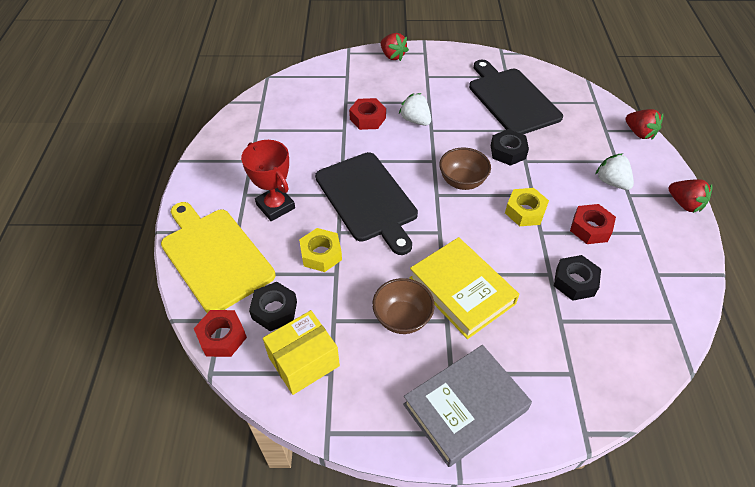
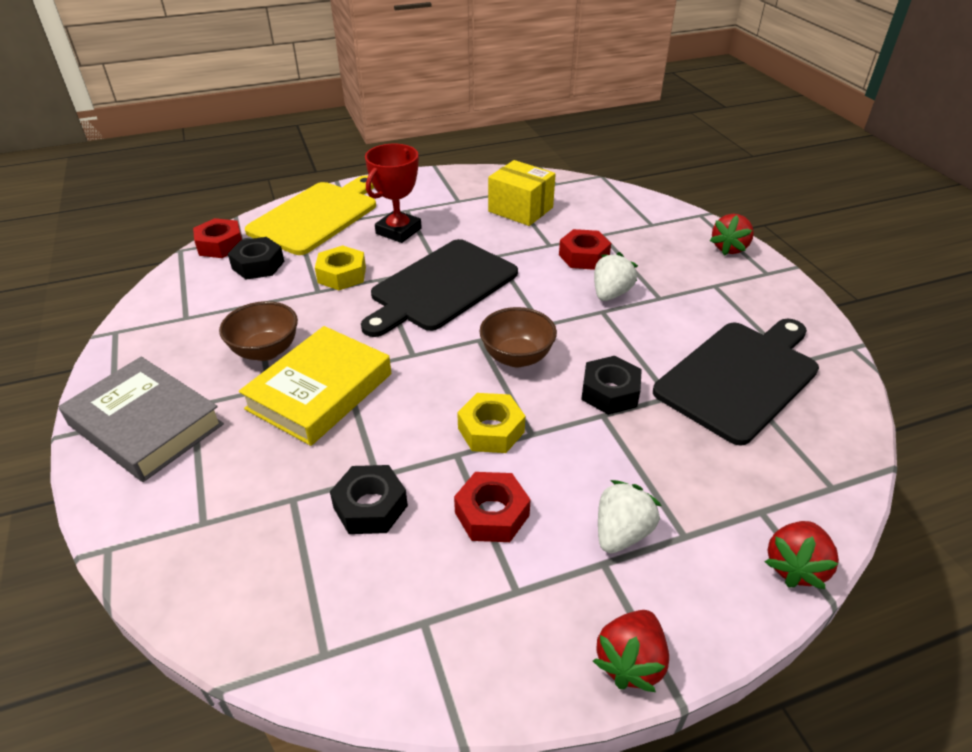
camera: 70 degrees right, 10 degrees down
yellow box [263,310,340,395] -> yellow box moved to [488,160,555,226]

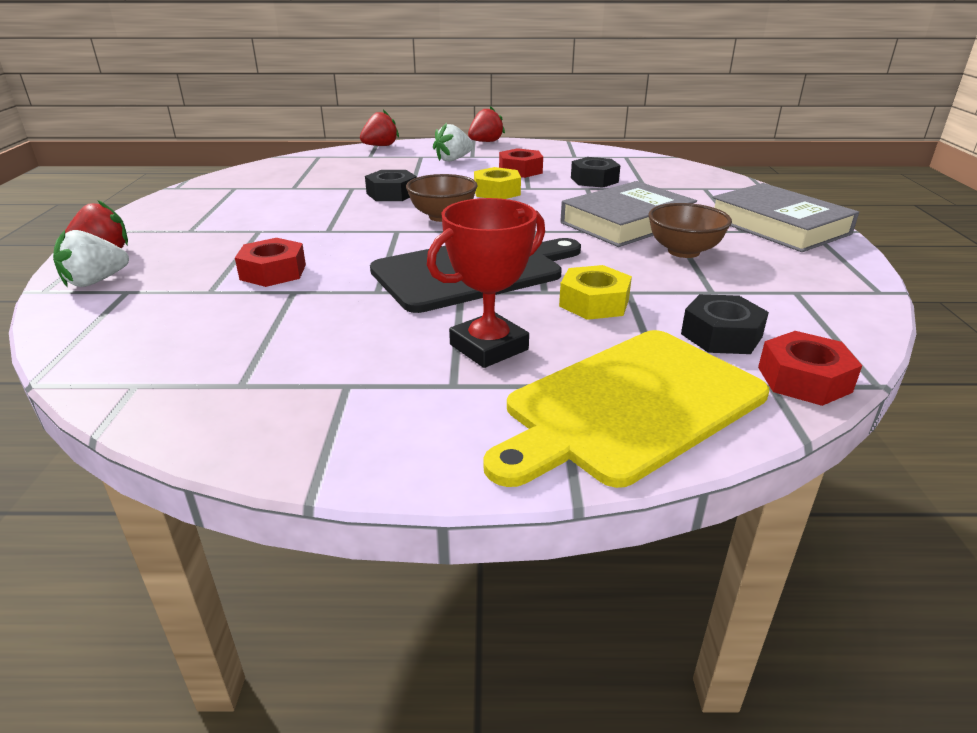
camera: 160 degrees left, 10 degrees down
yellow book [239,326,391,446] -> grey book [560,181,697,247]
yellow box [488,160,555,226] -> none
white strawberry [594,252,638,301] -> white strawberry moved to [53,230,129,287]
black cutting board [653,319,819,445] -> none

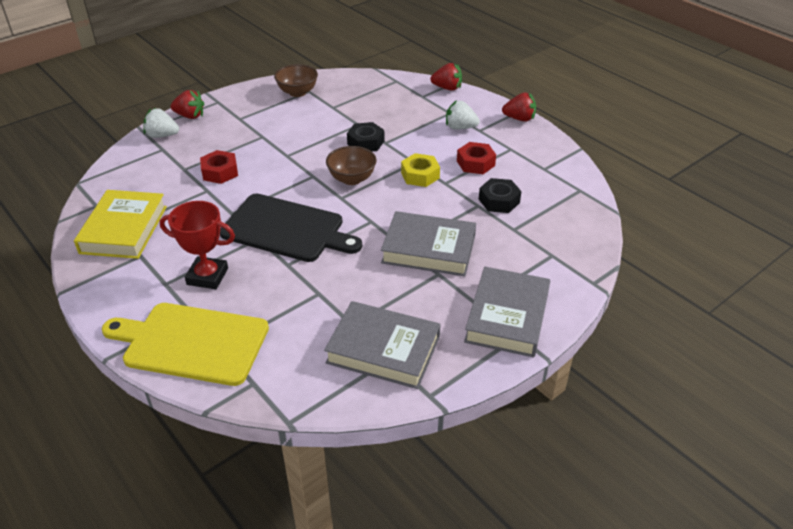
camera: 50 degrees right, 10 degrees up
yellow nut [559,265,632,320] -> none
brown bowl [648,203,732,258] -> brown bowl moved to [274,64,318,97]
black nut [681,294,769,354] -> none
red nut [758,331,862,406] -> none
none -> yellow book [74,190,167,259]
none -> grey book [324,301,441,389]

